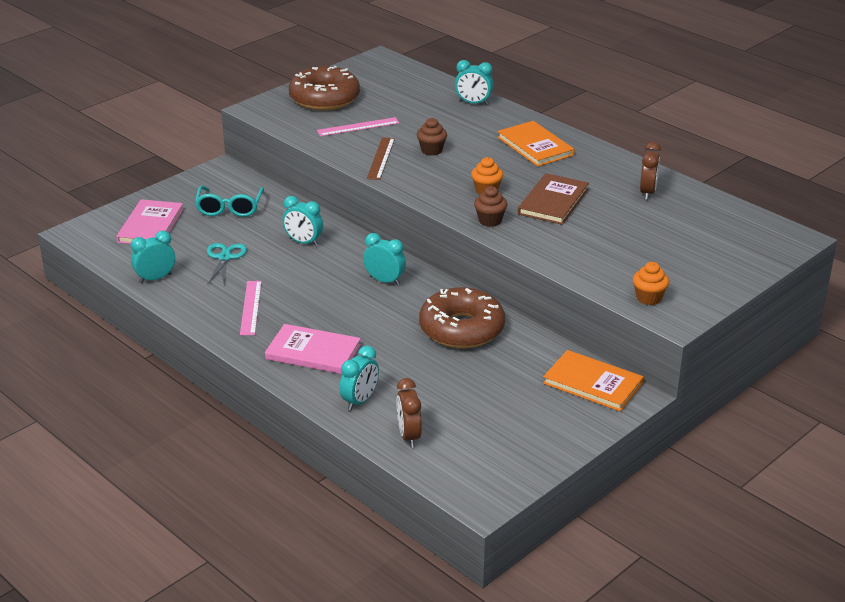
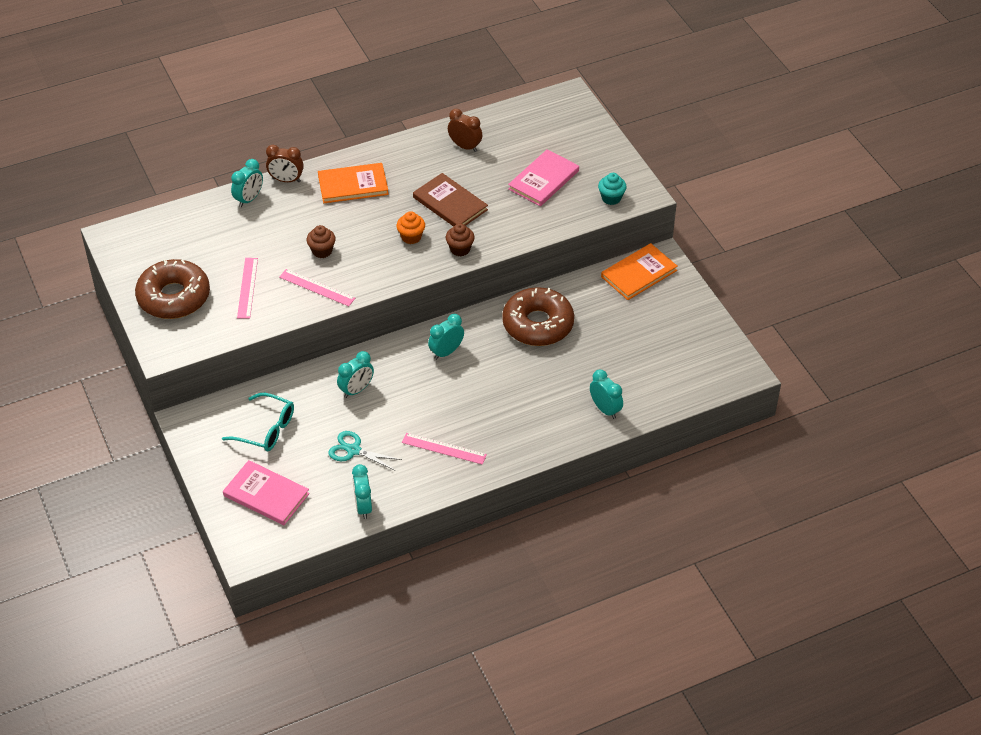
camera: 70 degrees left, 15 degrees up
pink book [265,324,361,374] -> pink book moved to [508,149,579,206]
brown ruler [367,137,395,180] -> pink ruler [279,269,355,306]
brown clock [396,378,422,448] -> brown clock moved to [266,145,304,182]
orange cupcake [633,262,669,305] -> turquoise cupcake [598,173,627,205]

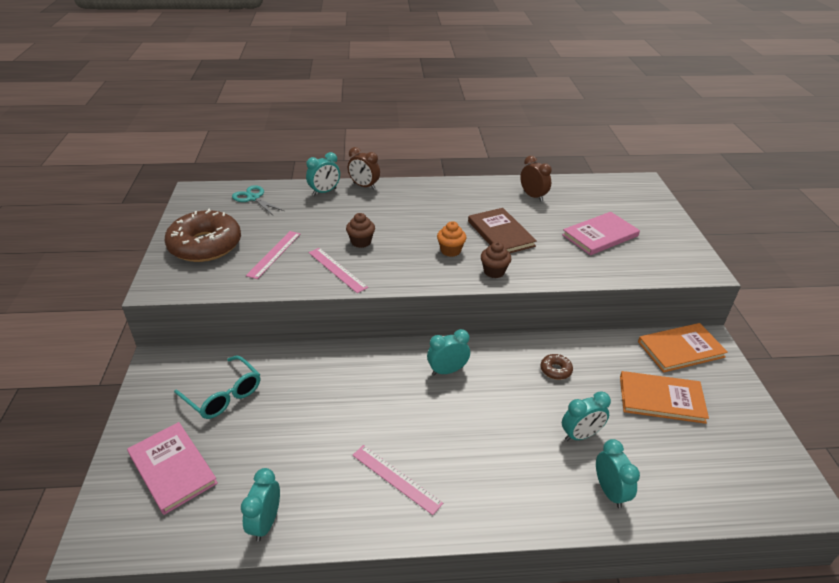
camera: 20 degrees right, 10 degrees down
orange book [318,163,389,203] -> orange book moved to [620,371,709,424]
turquoise scissors [328,431,402,470] -> turquoise scissors moved to [232,185,284,215]
turquoise clock [337,351,374,398] -> turquoise clock moved to [562,391,611,441]
brown donut [502,287,574,346] -> brown donut [540,354,573,380], size x0.40
turquoise cupcake [598,173,627,205] -> none

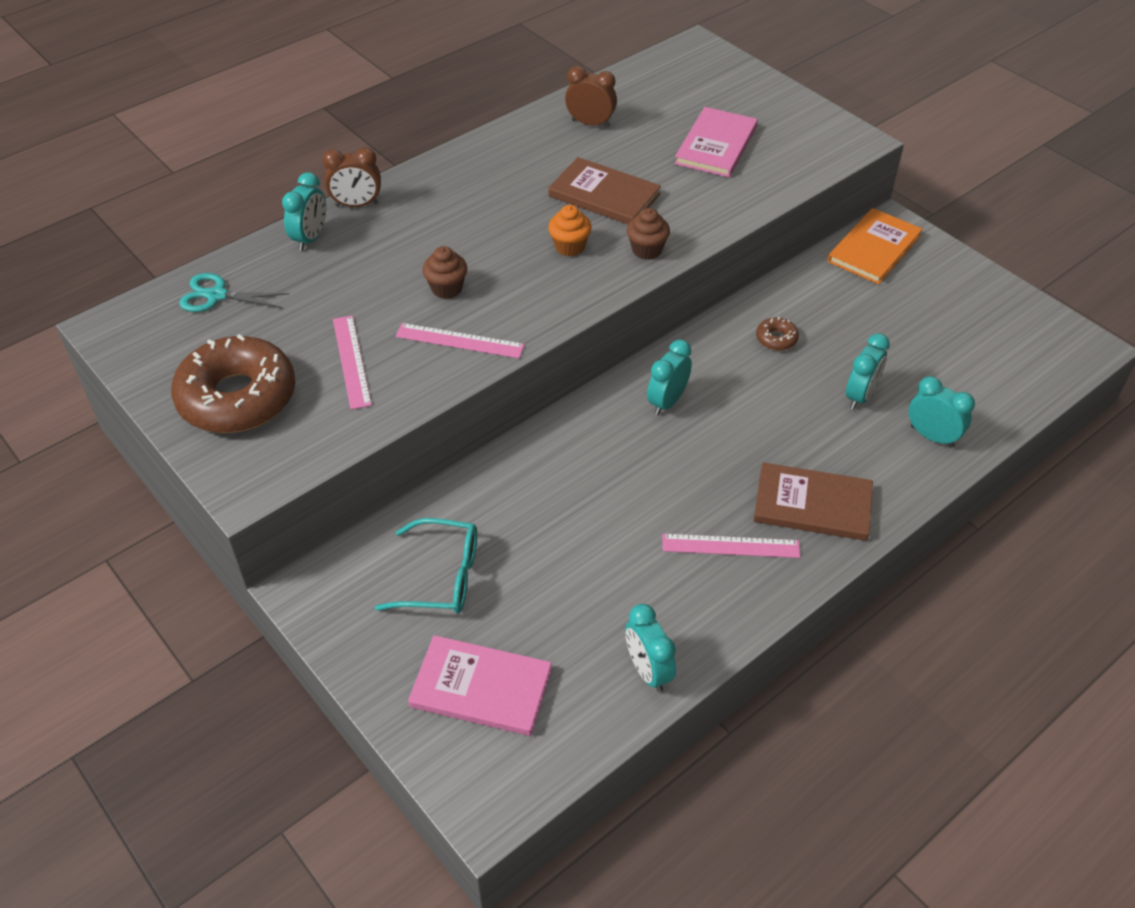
camera: 35 degrees left, 10 degrees up
orange book [620,371,709,424] -> none
none -> brown book [753,462,873,541]

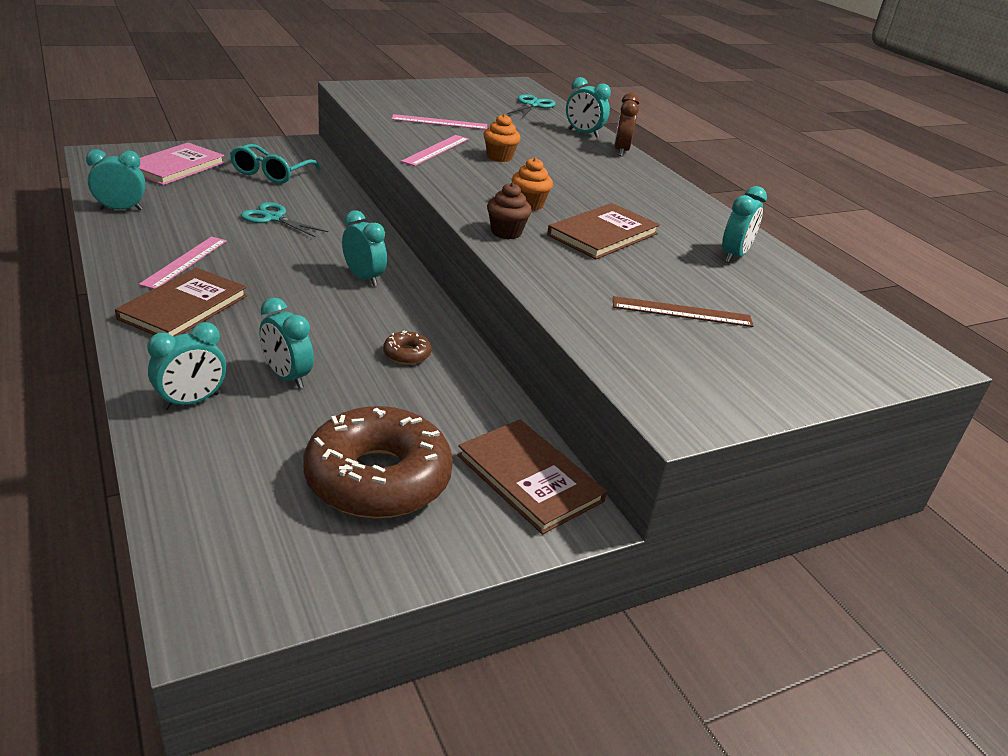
camera: 100 degrees right, 15 degrees down
brown donut [171,334,295,433] -> brown donut moved to [303,406,453,518]
brown cupcake [423,246,467,299] -> orange cupcake [484,114,521,162]
brown clock [565,66,617,127] -> turquoise clock [722,186,767,263]
pink book [675,107,758,177] -> brown ruler [613,296,754,327]
orange book [828,208,923,285] -> brown book [457,419,607,534]
none -> turquoise scissors [241,202,328,238]

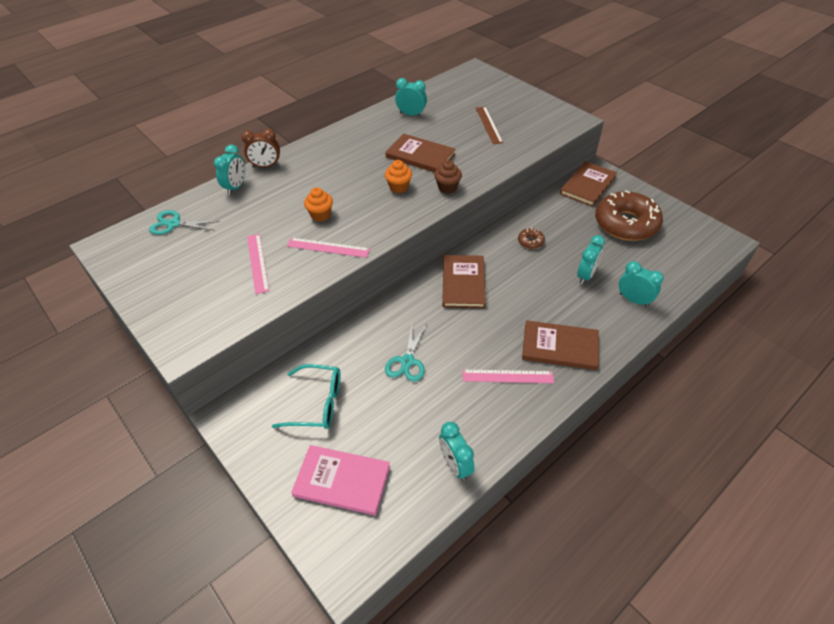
camera: 100 degrees left, 15 degrees up
turquoise clock [342,210,387,286] -> brown book [442,255,486,308]

